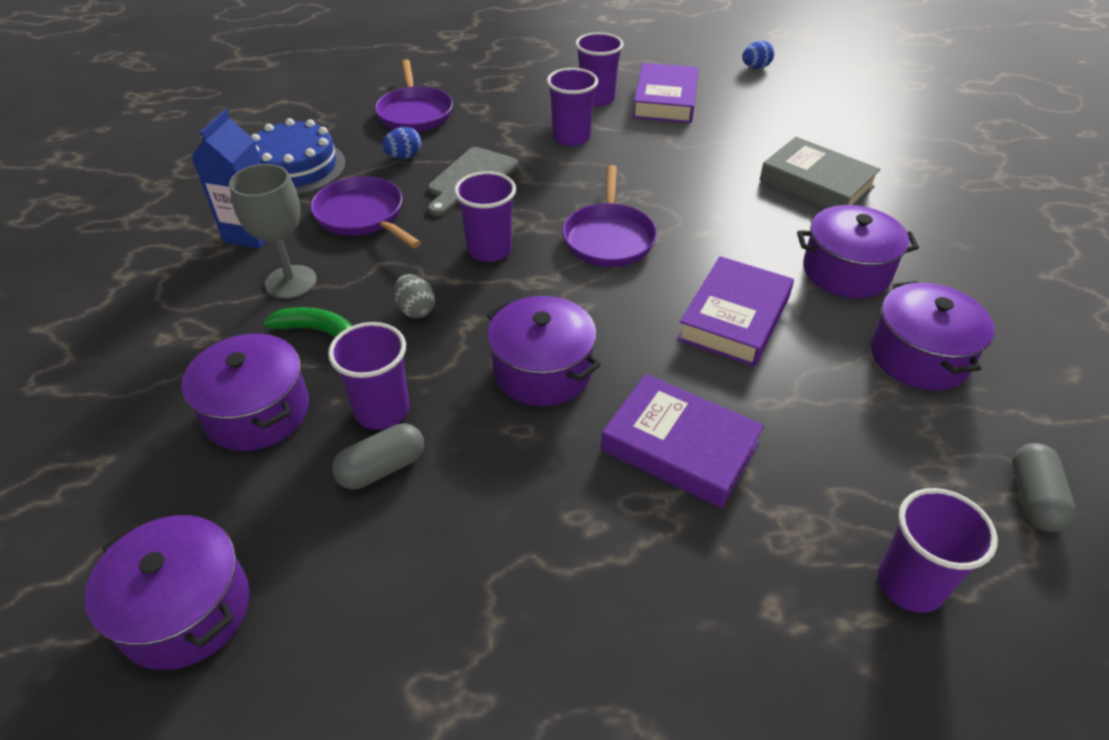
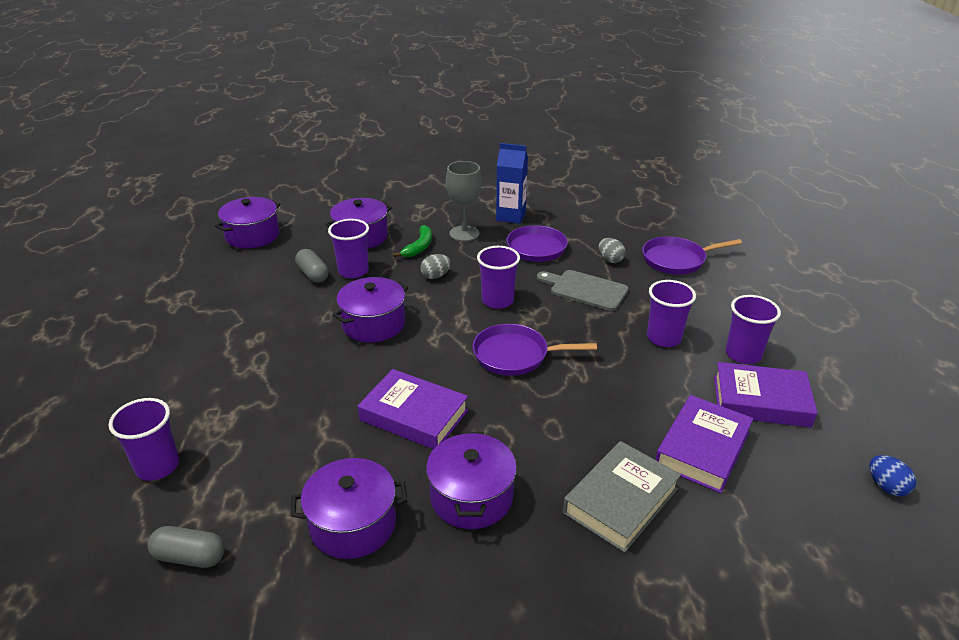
camera: 90 degrees right, 10 degrees down
blue cake [251,118,346,195] -> none
blue egg [382,127,422,159] -> grey egg [599,238,626,263]
purple book [601,374,764,508] -> purple book moved to [655,395,753,493]

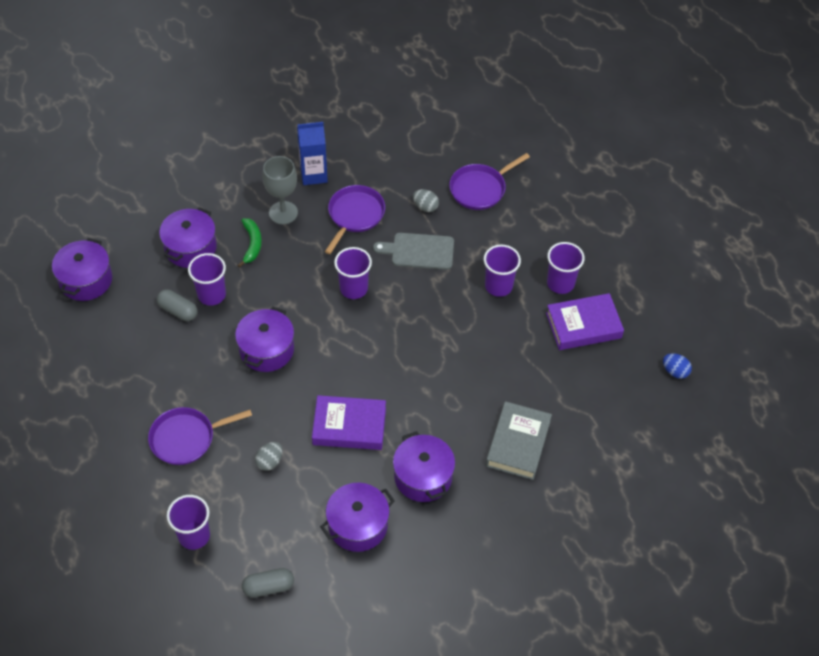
camera: 25 degrees left, 20 degrees up
grey egg [420,254,451,279] -> grey egg moved to [255,442,283,471]
purple pan [473,324,597,376] -> purple pan moved to [148,407,252,465]
purple book [655,395,753,493] -> none

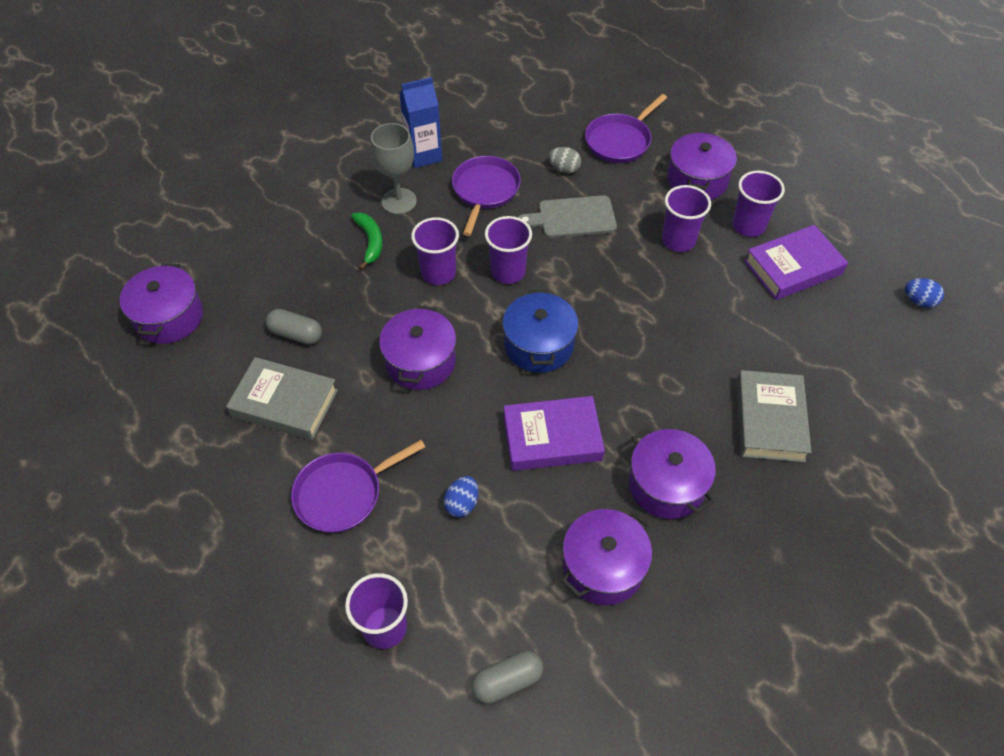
camera: 10 degrees left, 0 degrees up
purple pot [159,207,217,268] -> purple pot moved to [667,132,737,200]
purple cup [188,253,226,306] -> purple cup moved to [411,217,459,285]
grey egg [255,442,283,471] -> blue egg [444,476,478,517]
none -> grey book [226,357,338,440]
none -> blue pot [503,290,578,373]

